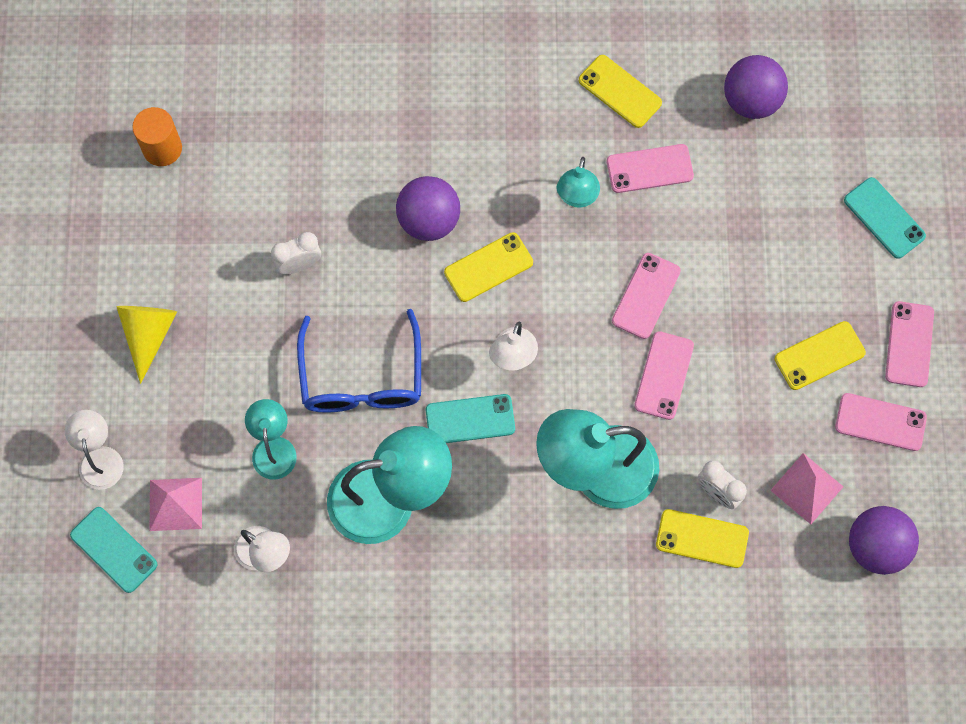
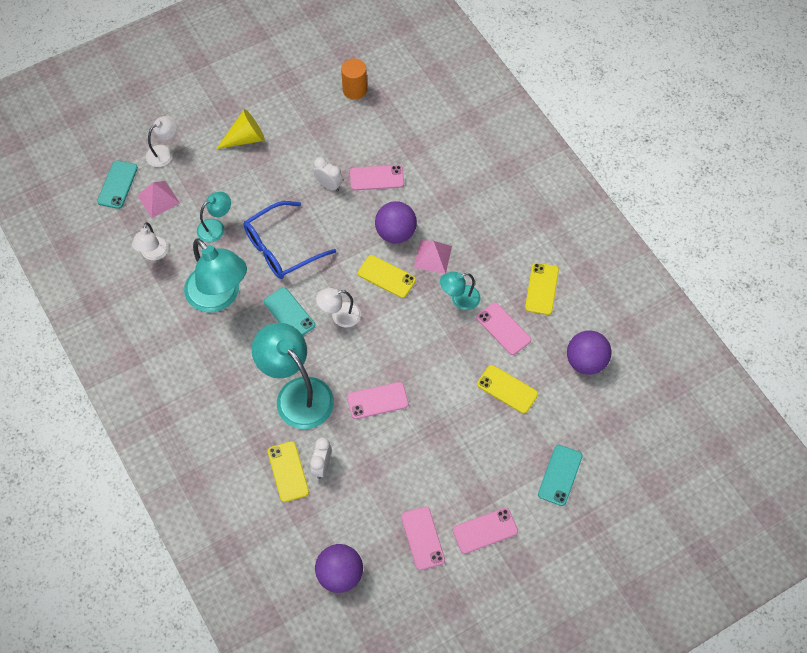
camera: 60 degrees right, 10 degrees down
pink phone [612,253,681,339] -> pink phone moved to [350,165,404,190]
pink pyramid [770,453,843,524] -> pink pyramid moved to [414,240,452,274]
yellow phone [775,321,866,390] -> yellow phone moved to [477,365,538,414]

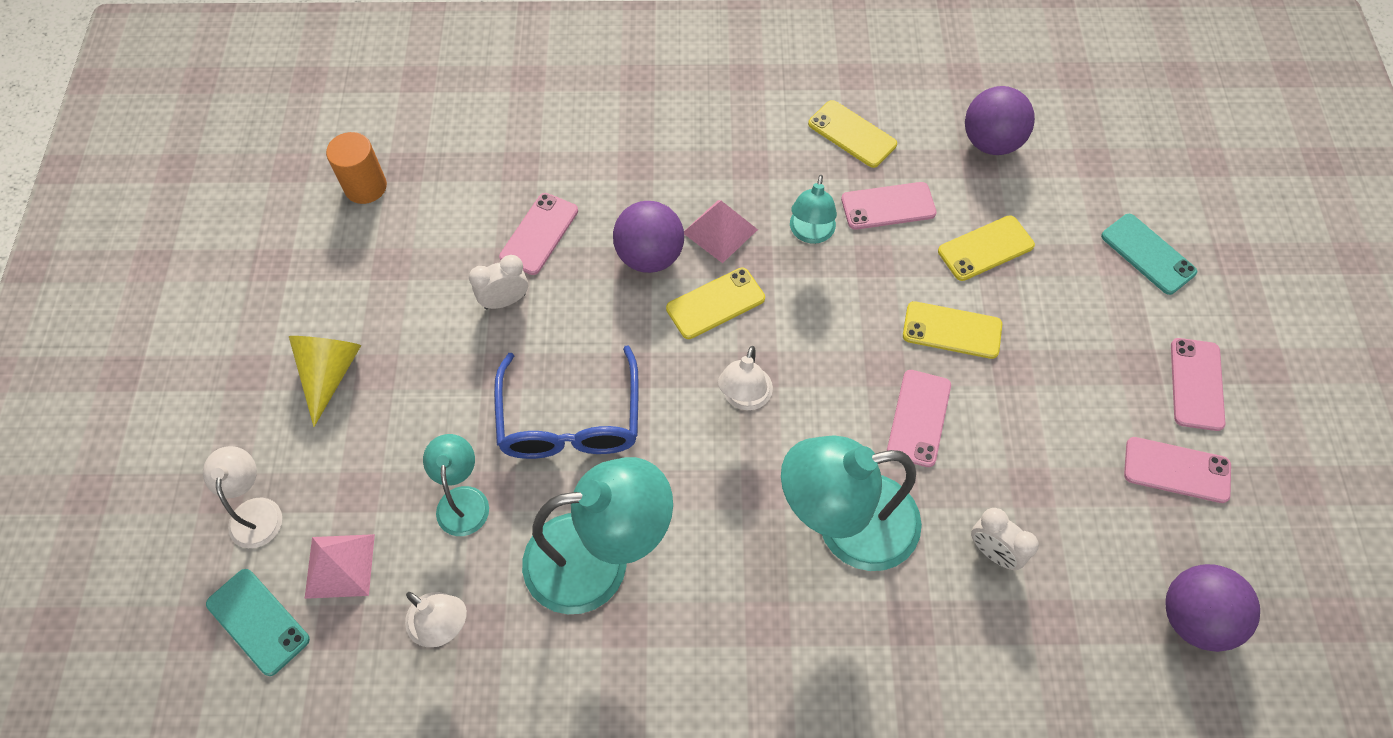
camera: 60 degrees left, 0 degrees up
turquoise phone [264,287,315,335] -> none
yellow phone [268,441,309,502] -> yellow phone moved to [903,301,1002,359]

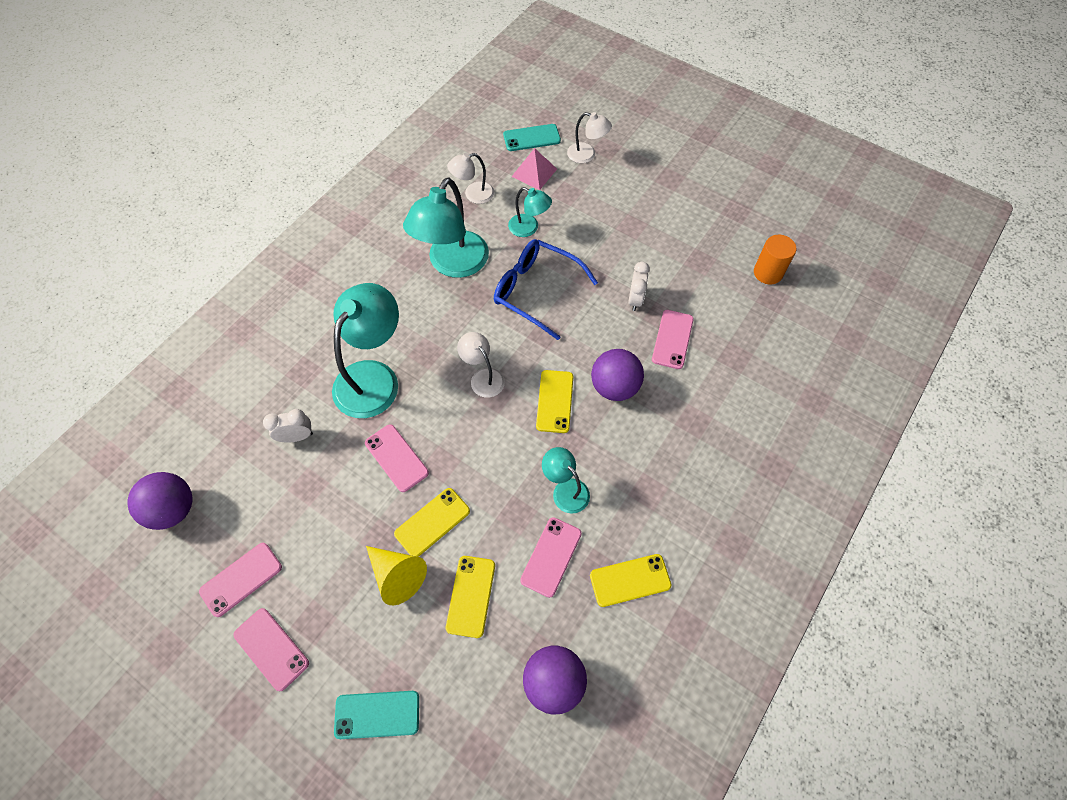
camera: 125 degrees right, 0 degrees up
yellow cone [289,336,361,427] -> yellow cone moved to [366,546,427,605]
pink phone [499,193,578,275] -> pink phone turned 45 degrees clockwise [652,310,694,369]
pink pyramid [684,200,758,263] -> none

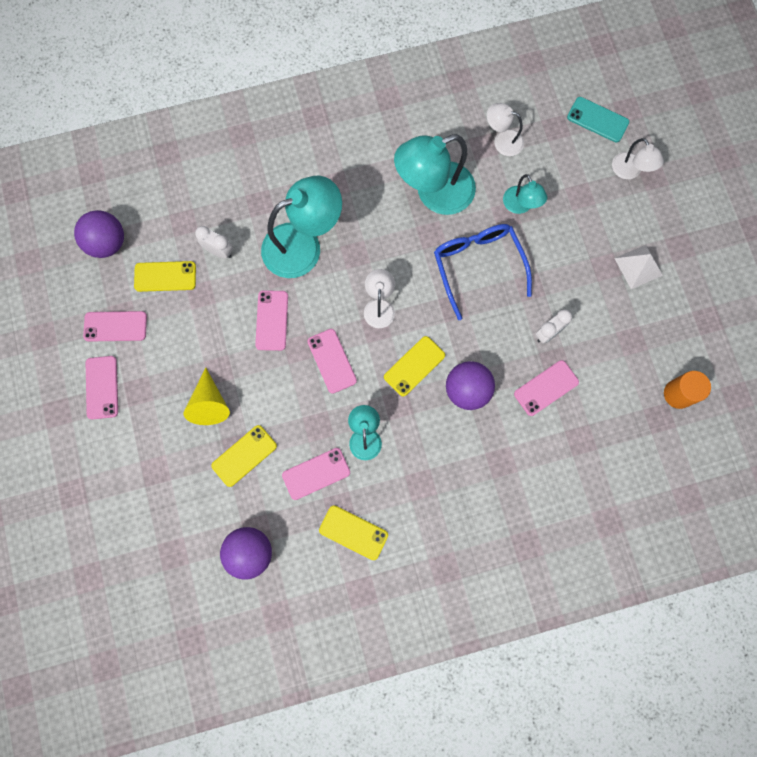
camera: 40 degrees right, 15 degrees up
turquoise phone [334,691,419,739] -> none
yellow phone [394,488,470,557] -> yellow phone moved to [134,261,196,292]
pink pyramid [511,148,557,190] -> none
none -> pink phone [307,329,357,394]
none -> white pyramid [614,245,663,289]

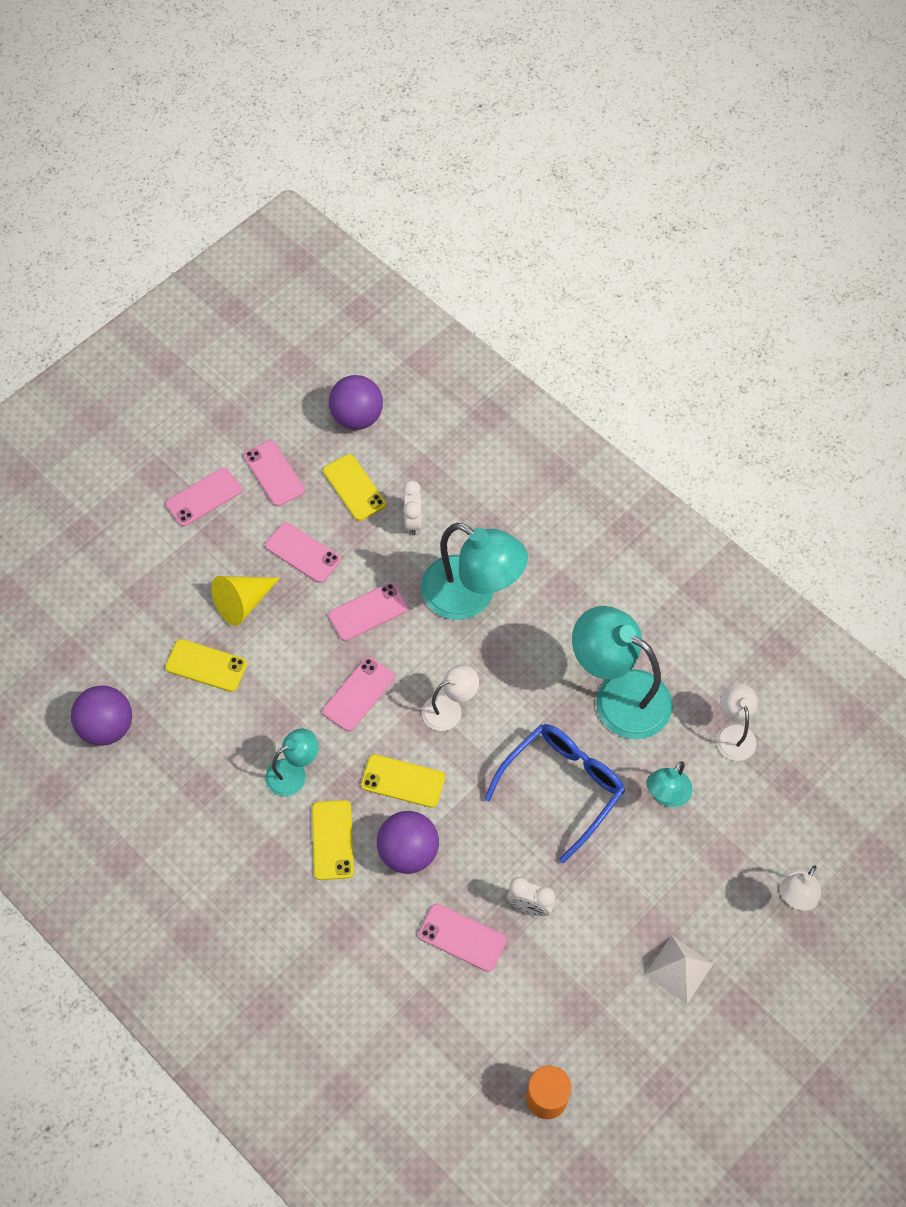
camera: 60 degrees right, 15 degrees down
pink phone [282,448,350,500] -> pink phone moved to [265,522,341,583]
yellow phone [319,505,388,560] -> yellow phone moved to [312,800,354,880]
turquoise phone [567,97,629,142] -> none

